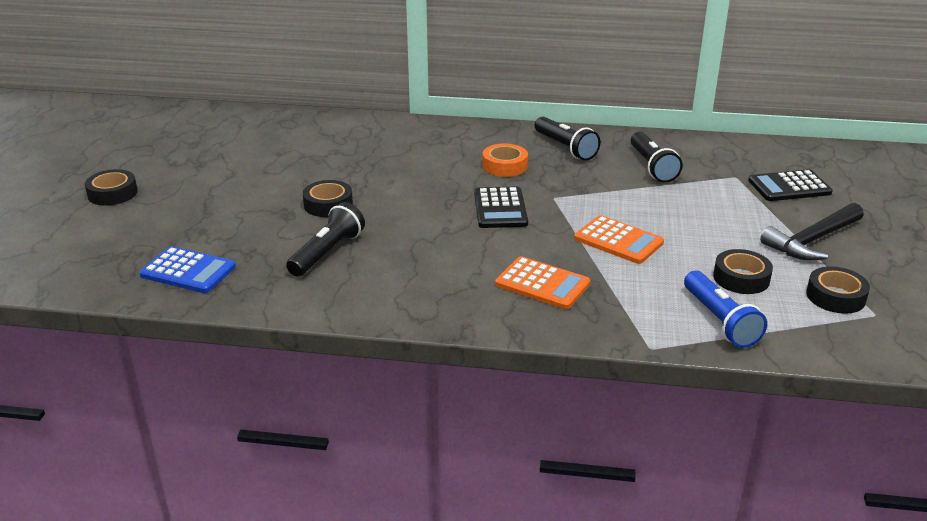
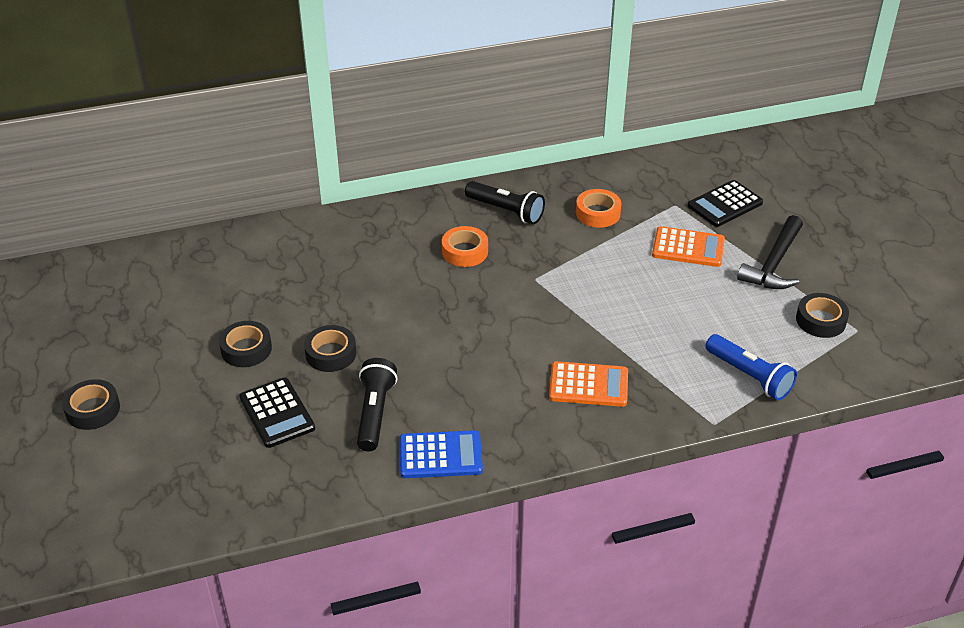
camera: 25 degrees left, 10 degrees up
blue calculator [139,246,236,293] -> blue calculator moved to [400,430,483,478]
black calculator [474,187,528,228] -> black calculator moved to [239,377,315,448]
orange calculator [574,215,664,264] -> orange calculator moved to [652,226,725,267]
black flashlight [631,132,683,183] -> orange tape [576,189,621,228]
black tape [713,249,773,294] -> black tape moved to [219,321,272,367]

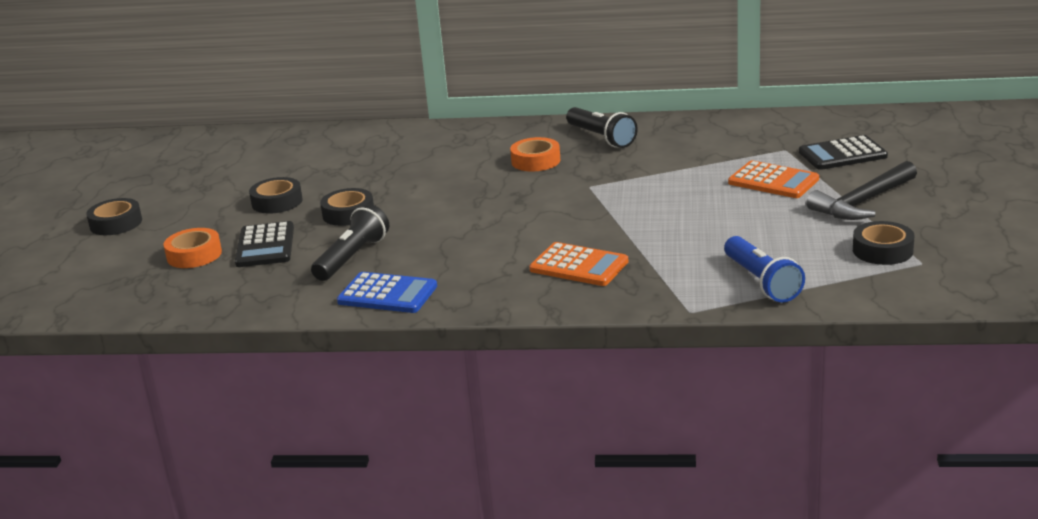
camera: 25 degrees right, 15 degrees down
orange tape [576,189,621,228] -> orange tape moved to [164,228,222,268]

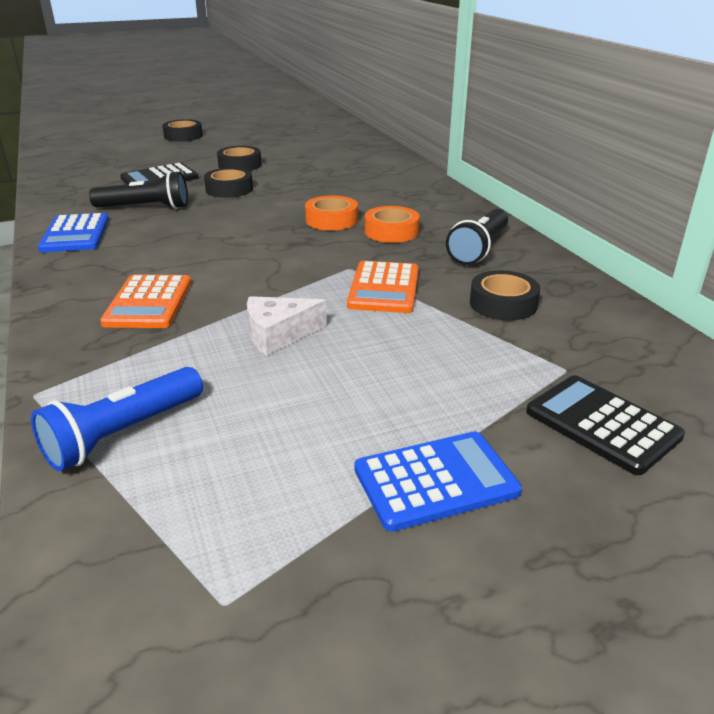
camera: 60 degrees right, 5 degrees up
orange tape [164,228,222,268] -> orange tape moved to [305,195,358,230]
orange calculator [728,160,819,198] -> orange calculator moved to [347,261,419,313]
black hammer [806,161,917,220] -> blue calculator [355,431,522,532]
black tape [853,221,914,265] -> black tape moved to [470,270,540,320]
none -> white cheese [247,296,327,356]

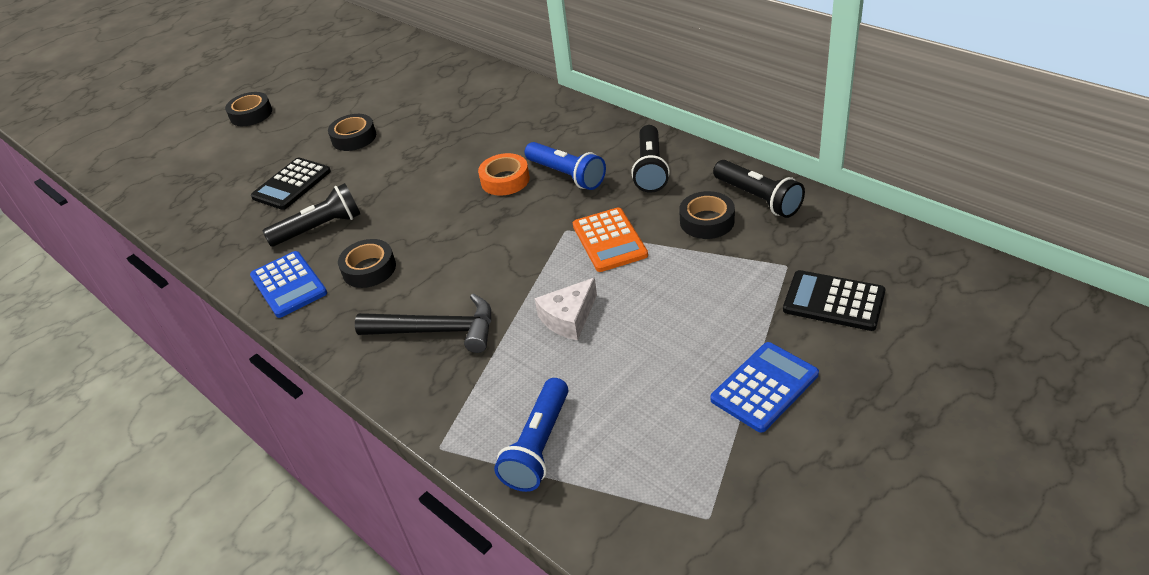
camera: 20 degrees left, 10 degrees up
orange calculator [100,275,191,328] -> black hammer [355,294,491,353]
black tape [204,168,253,198] -> black tape moved to [338,239,396,288]
orange tape [365,206,420,243] -> blue flashlight [525,142,606,190]
none -> black flashlight [713,160,805,218]

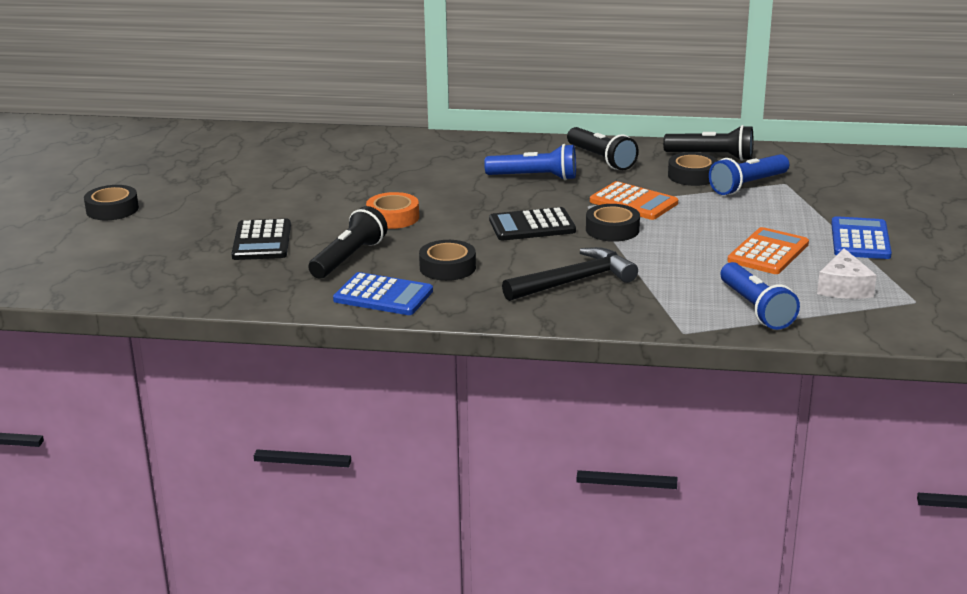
camera: 40 degrees left, 15 degrees down
black tape [328,114,376,151] -> black tape moved to [586,204,640,242]
orange tape [478,153,530,196] -> orange tape moved to [366,192,419,229]
white cheese [534,278,597,340] -> white cheese moved to [817,248,877,299]
black calculator [783,270,886,331] -> black calculator moved to [489,207,576,241]
none -> blue flashlight [709,154,789,195]
none -> orange calculator [727,227,809,274]

